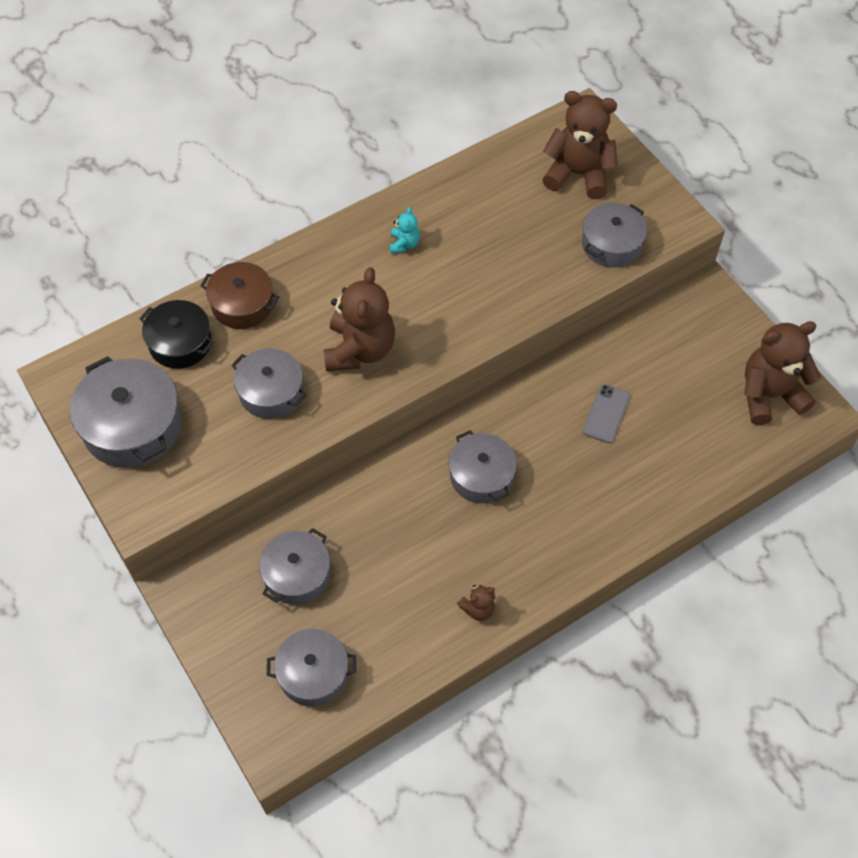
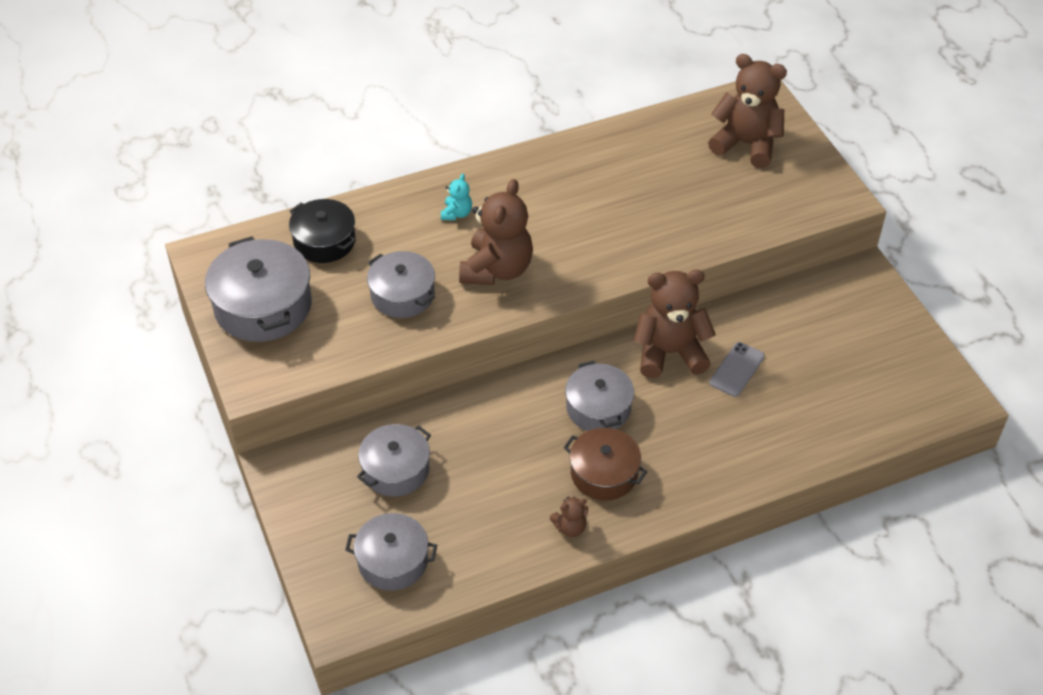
camera: 10 degrees right, 10 degrees down
brown pot [200,262,279,329] -> brown pot moved to [564,428,647,501]
turquoise teddy bear [390,207,420,253] -> turquoise teddy bear moved to [441,173,472,220]
grey pot [582,203,647,268] -> none
brown teddy bear [744,321,821,425] -> brown teddy bear moved to [634,270,716,378]

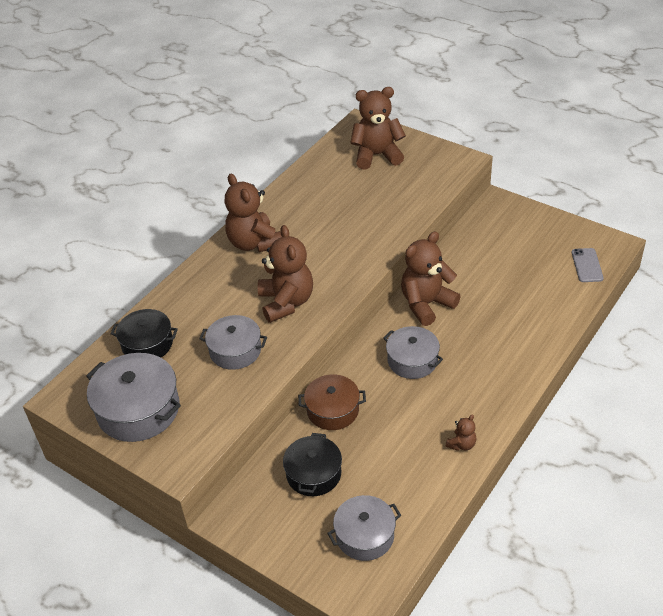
camera: 30 degrees left, 5 degrees down
grey pot [357,424,431,497] -> black pot [283,433,342,496]
turquoise teddy bear [441,173,472,220] -> none
brown pot [564,428,647,501] -> brown pot moved to [298,374,366,430]
grey phone [709,342,765,397] -> grey phone moved to [572,248,604,282]
none -> brown teddy bear [225,173,282,252]

